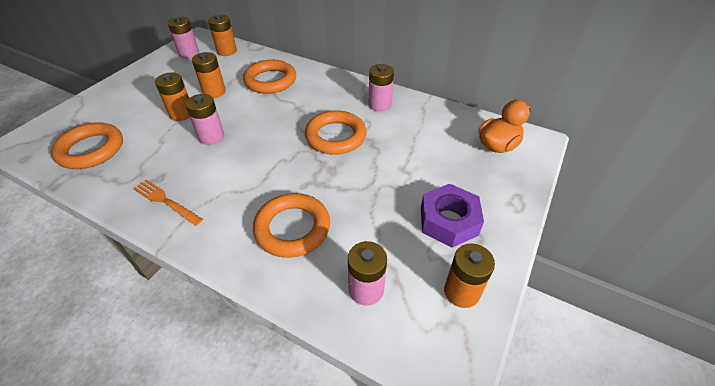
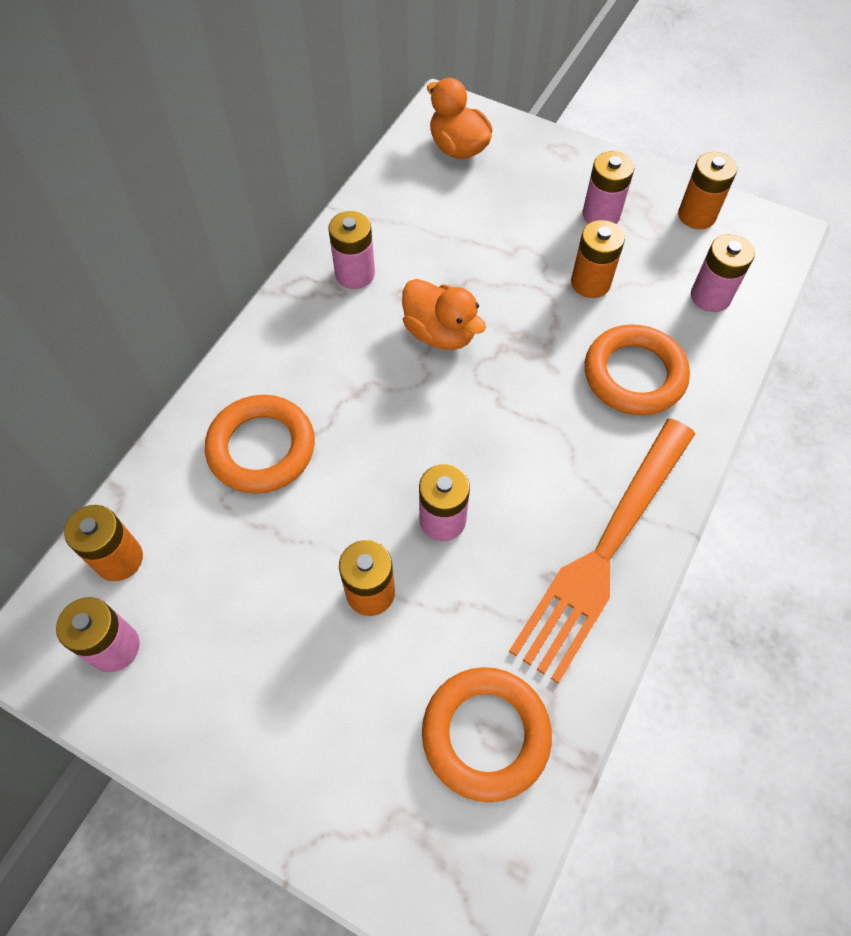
camera: 90 degrees left, 15 degrees up
orange fork [133,180,203,226] -> orange fork [509,419,695,683], size x2.12
orange battery [192,52,226,98] -> orange battery moved to [571,220,625,298]
orange ring [305,110,367,155] -> orange duck [402,279,486,350]
purple nut [421,184,484,248] -> pink battery [582,151,635,224]

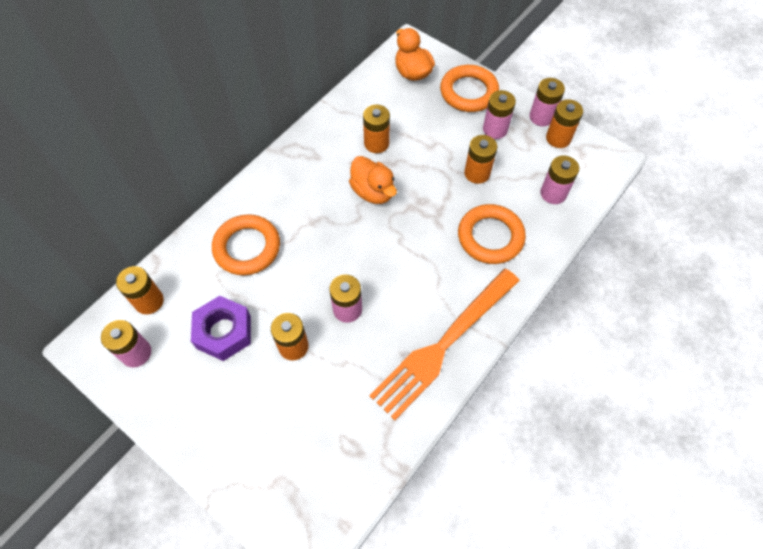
camera: 10 degrees right, 0 degrees up
pink battery [328,211,375,289] -> pink battery moved to [530,78,565,126]
orange ring [422,667,552,802] -> orange ring moved to [440,65,499,112]
none -> purple nut [191,296,251,361]
none -> orange battery [363,105,390,153]

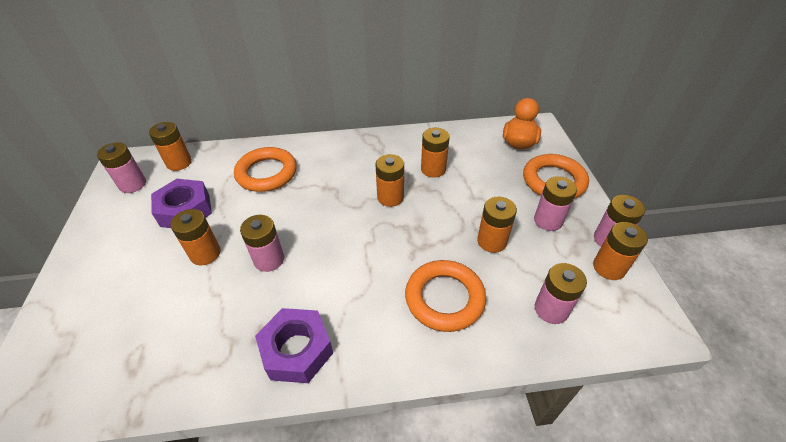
camera: 45 degrees right, 15 degrees down
orange duck [349,156,397,204] -> orange battery [375,154,404,207]
orange fork [369,269,520,420] -> purple nut [255,308,333,383]

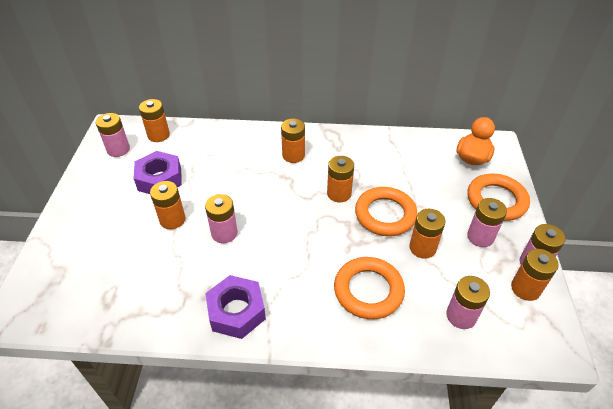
camera: 10 degrees right, 0 degrees up
orange ring [234,147,297,192] -> orange ring moved to [355,187,418,236]
orange battery [421,128,450,178] -> orange battery moved to [281,119,305,163]

